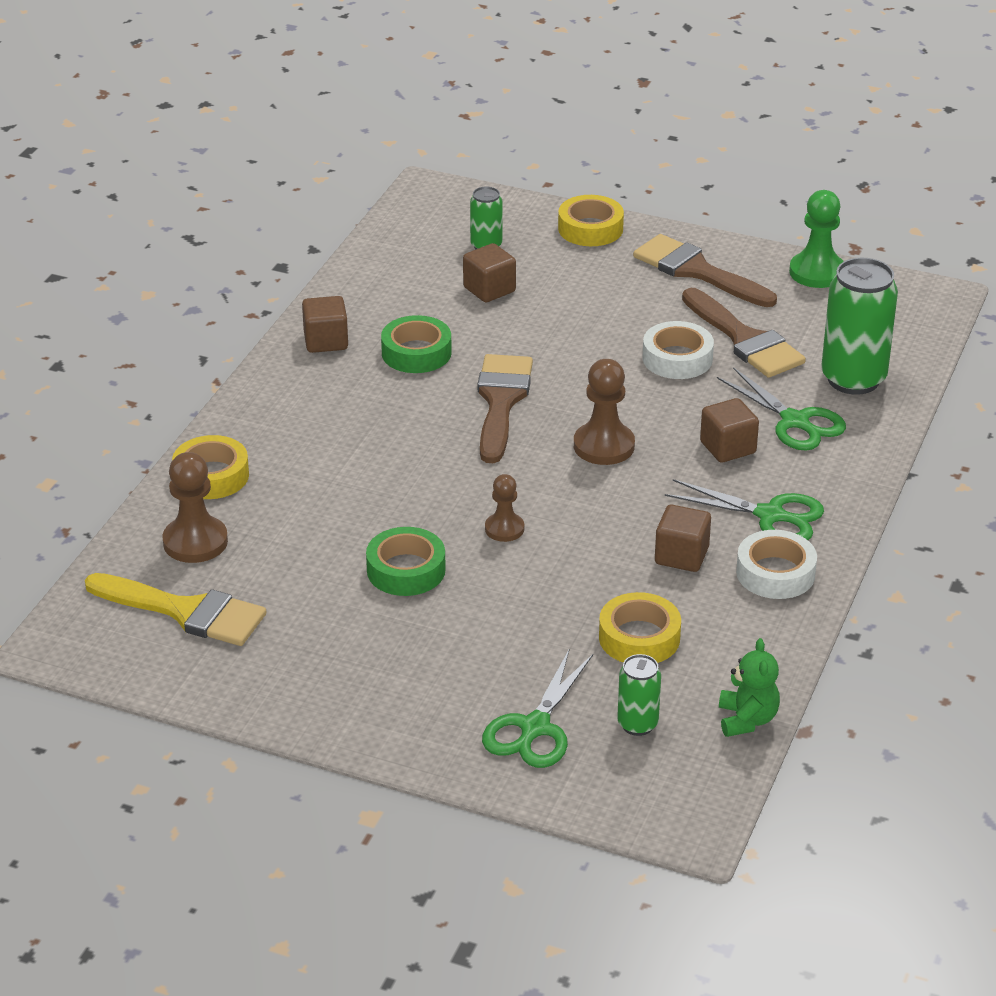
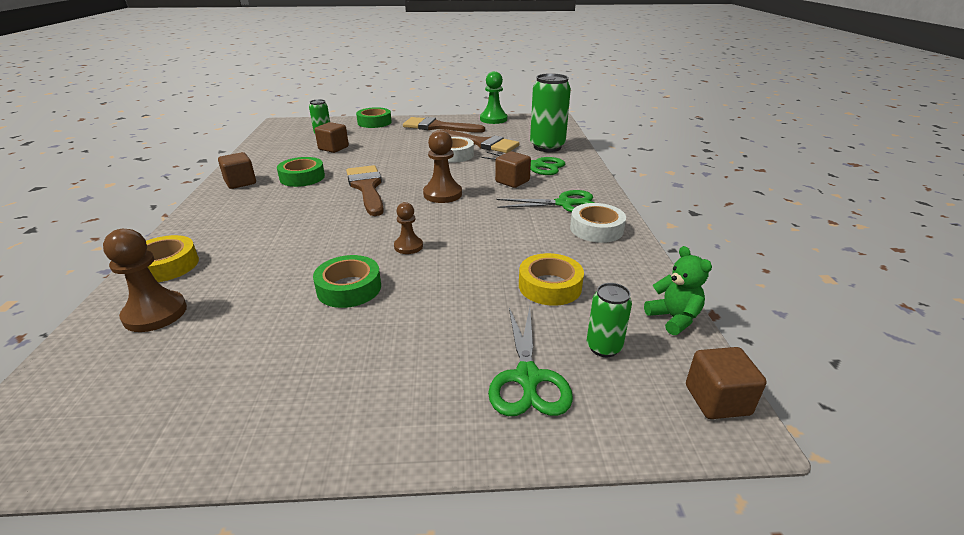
camera: 25 degrees left, 5 degrees down
yellow brush [85,573,266,646] -> none
yellow tape [558,195,624,246] -> green tape [356,107,392,128]
brown cube [655,505,711,572] -> brown cube moved to [686,347,767,419]

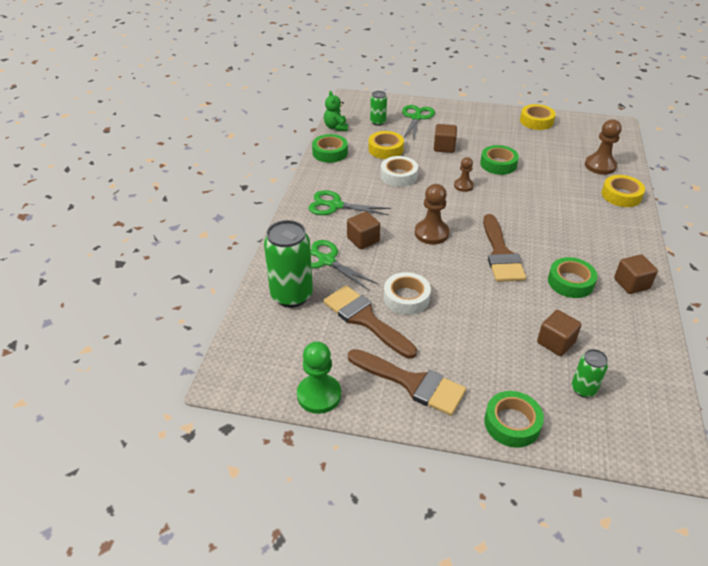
camera: 165 degrees left, 10 degrees up
white tape [570,203,626,243] -> white tape moved to [381,156,418,187]
brown cube [686,347,767,419] -> brown cube moved to [434,124,457,153]
none -> green tape [312,134,348,163]
none -> yellow tape [520,104,556,130]

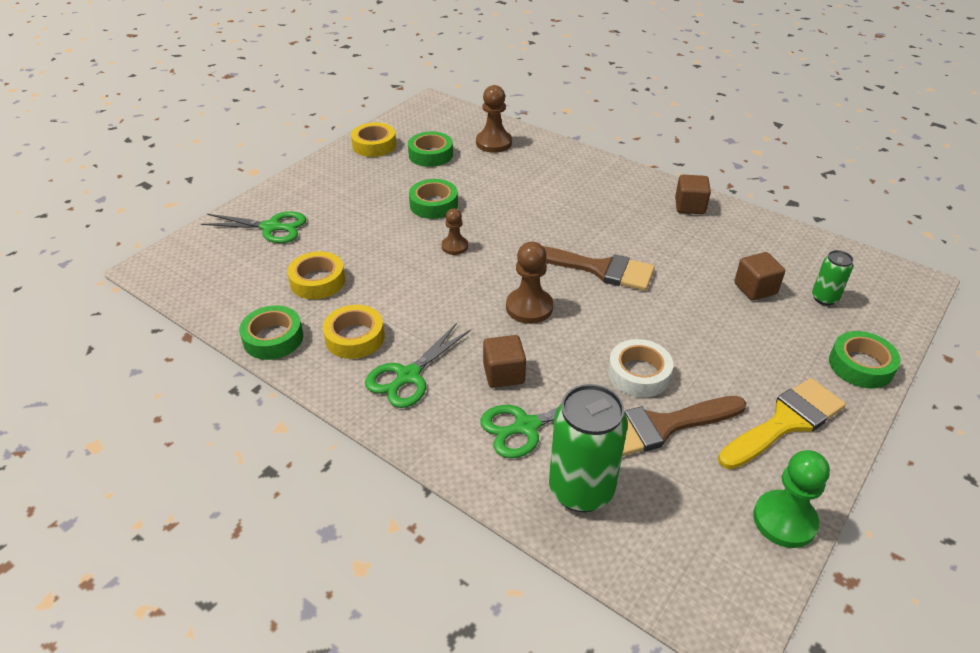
camera: 65 degrees left, 0 degrees up
green teddy bear [324,91,348,131] -> none
brown brush [348,349,466,416] -> yellow brush [718,378,846,469]
green can [370,91,387,126] -> none
white tape [381,156,418,187] -> none
green scissors [402,105,435,142] -> green scissors turned 150 degrees clockwise [201,211,306,243]
brown cube [434,124,457,153] -> none
green tape [548,257,597,298] -> green tape moved to [408,132,453,167]
yellow tape [602,175,645,207] -> yellow tape moved to [323,305,385,359]

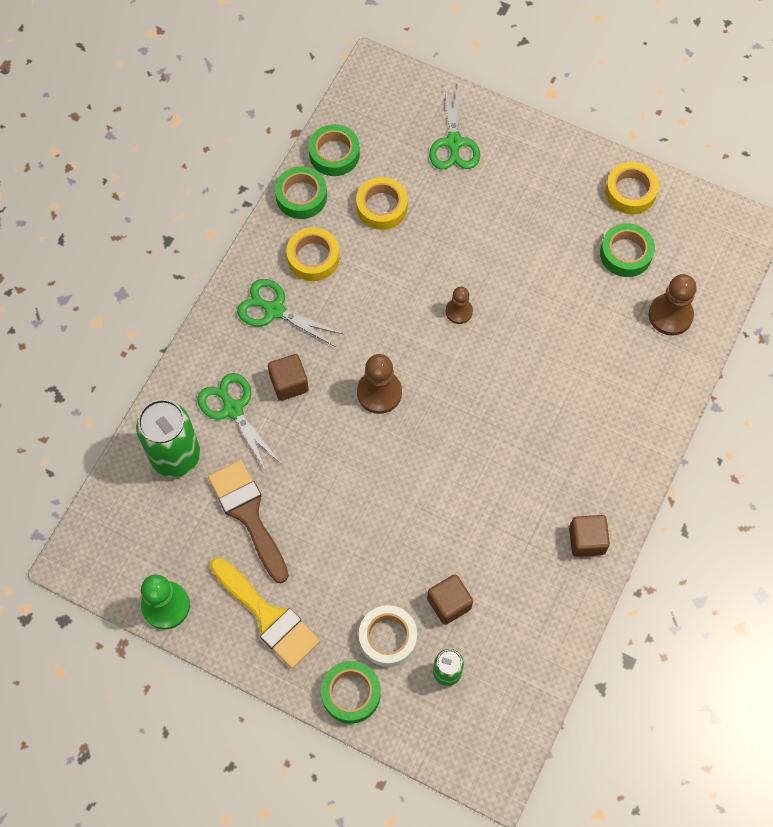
camera: 80 degrees right, 25 degrees up
green tape [409,179,458,219] -> green tape moved to [309,124,360,176]
brown brush [543,246,655,291] -> none
white tape [608,339,673,398] -> white tape moved to [359,605,417,667]

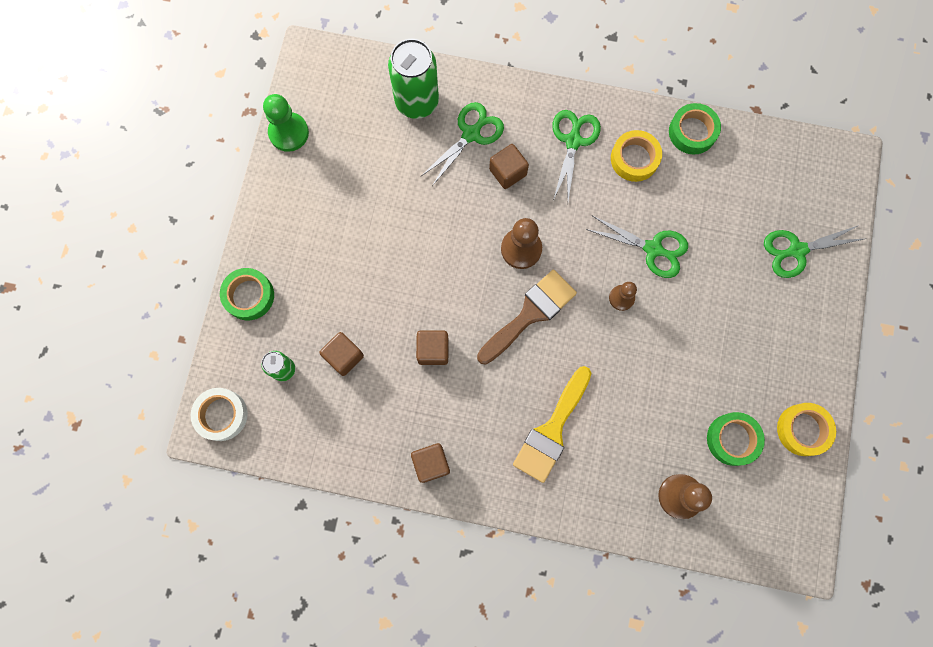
camera: 75 degrees right, 10 degrees up
brown brush [208,460,289,584] -> brown brush moved to [477,269,577,364]
yellow brush [210,557,320,668] -> yellow brush moved to [513,366,591,483]
green tape [309,124,360,176] -> none
yellow tape [356,177,408,230] -> none
white tape [359,605,417,667] -> white tape moved to [191,388,248,441]
none -> brown cube [416,330,449,365]
none -> green scissors [586,216,688,278]

